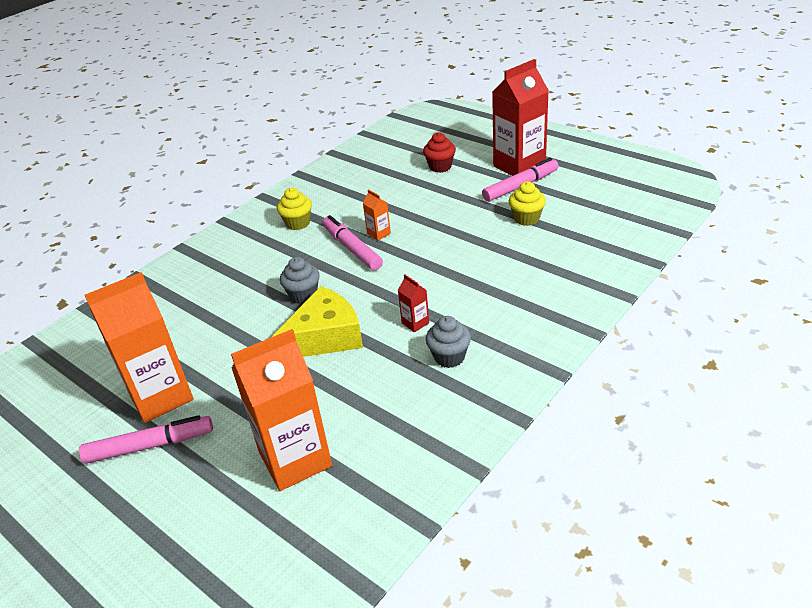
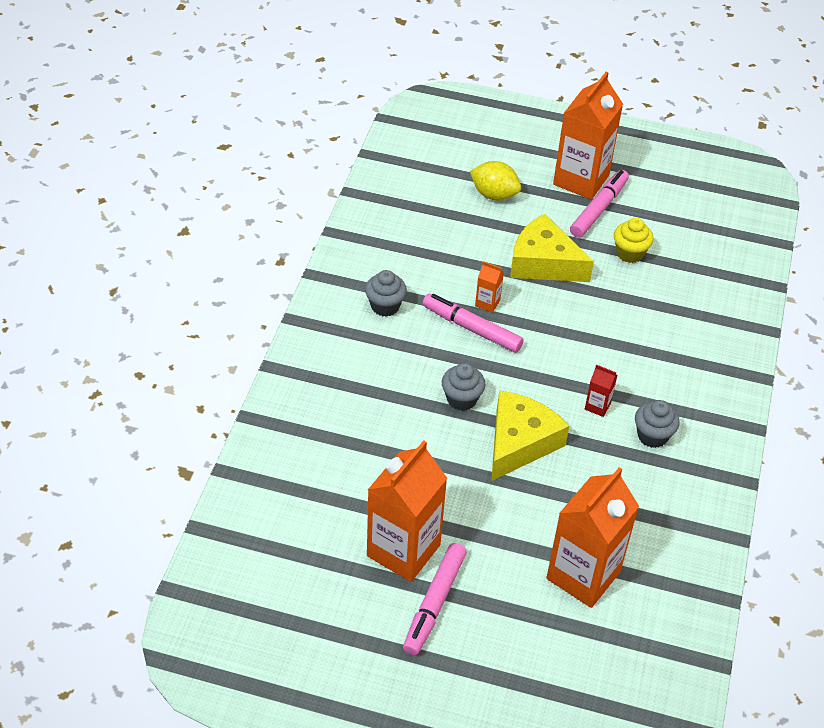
camera: 30 degrees left, 10 degrees up
pink marker [79,415,213,464] -> pink marker turned 150 degrees clockwise [403,543,467,656]
yellow cupcake [277,188,312,230] -> grey cupcake [365,270,407,317]
red cupcake [423,132,456,173] -> yellow lemon [470,161,521,200]
red carton [492,59,549,176] -> orange carton [553,72,623,200]
none -> yellow cheese [510,214,594,282]

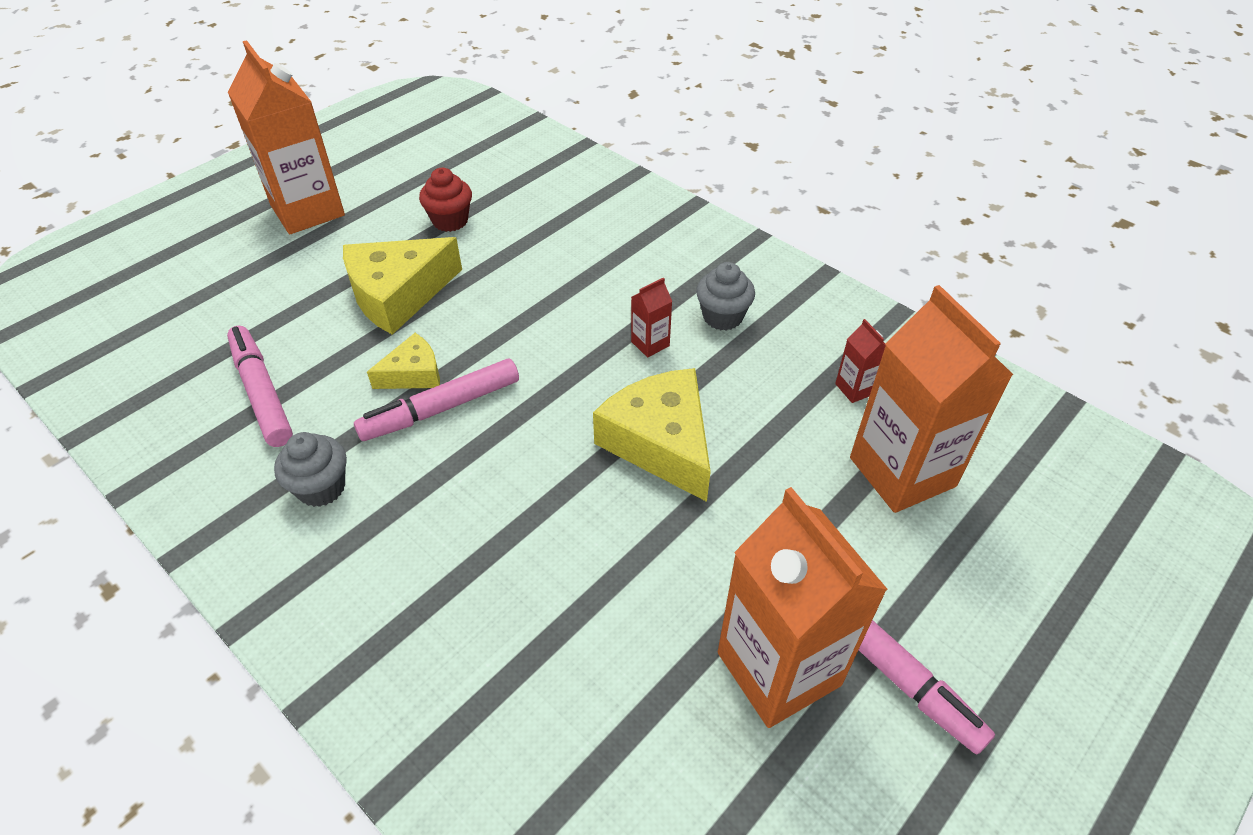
camera: 60 degrees left, 0 degrees up
grey cupcake [442,363,485,411] -> none
yellow lemon [470,161,521,200] -> none
orange carton [475,261,504,313] -> yellow cheese [367,333,440,389]
pink marker [570,170,629,238] -> pink marker moved to [227,326,293,447]
yellow cupcake [614,218,654,263] -> red cupcake [419,168,472,232]
none -> red carton [835,319,886,403]

